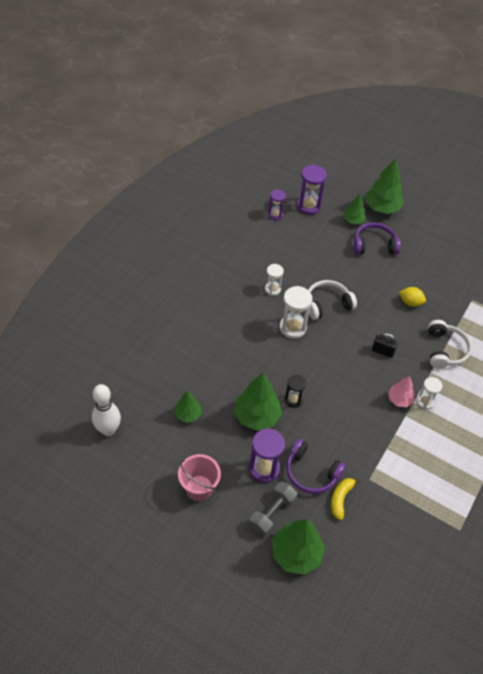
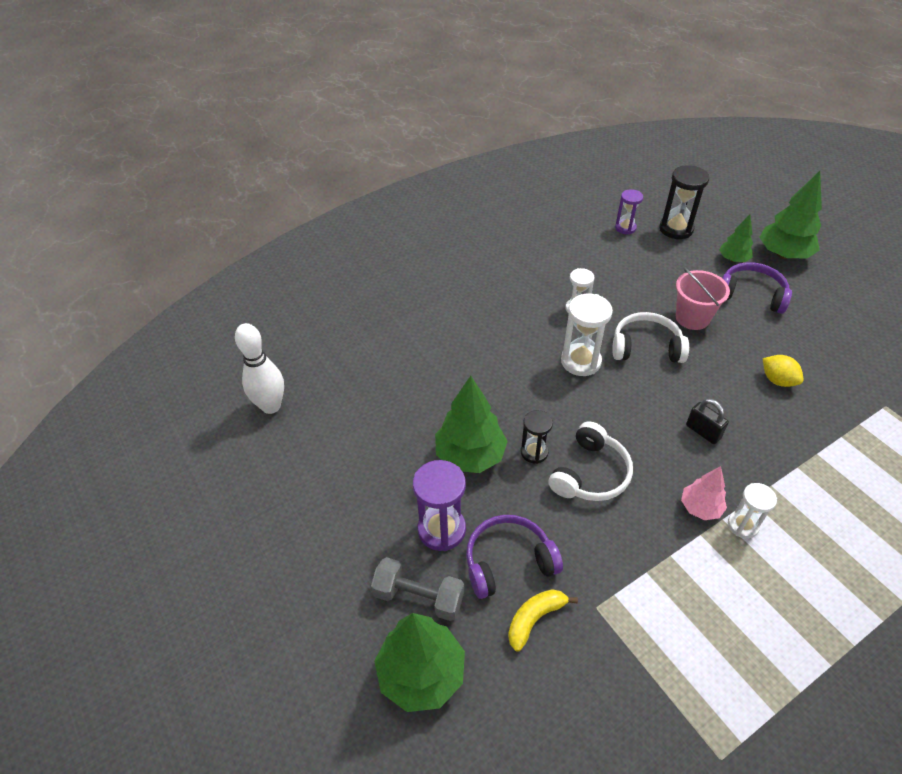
camera: 30 degrees right, 5 degrees down
green tree [174,391,201,423] -> none
pink bucket [178,454,221,501] -> pink bucket moved to [676,268,730,330]
grey dumbbell [249,482,297,536] -> grey dumbbell turned 45 degrees clockwise [371,557,464,621]
purple headphones [286,439,346,494] -> purple headphones turned 105 degrees clockwise [466,515,563,599]
purple hourglass [297,165,327,215] -> black hourglass [659,165,709,239]
white headphones [428,320,472,368] -> white headphones moved to [549,421,633,501]

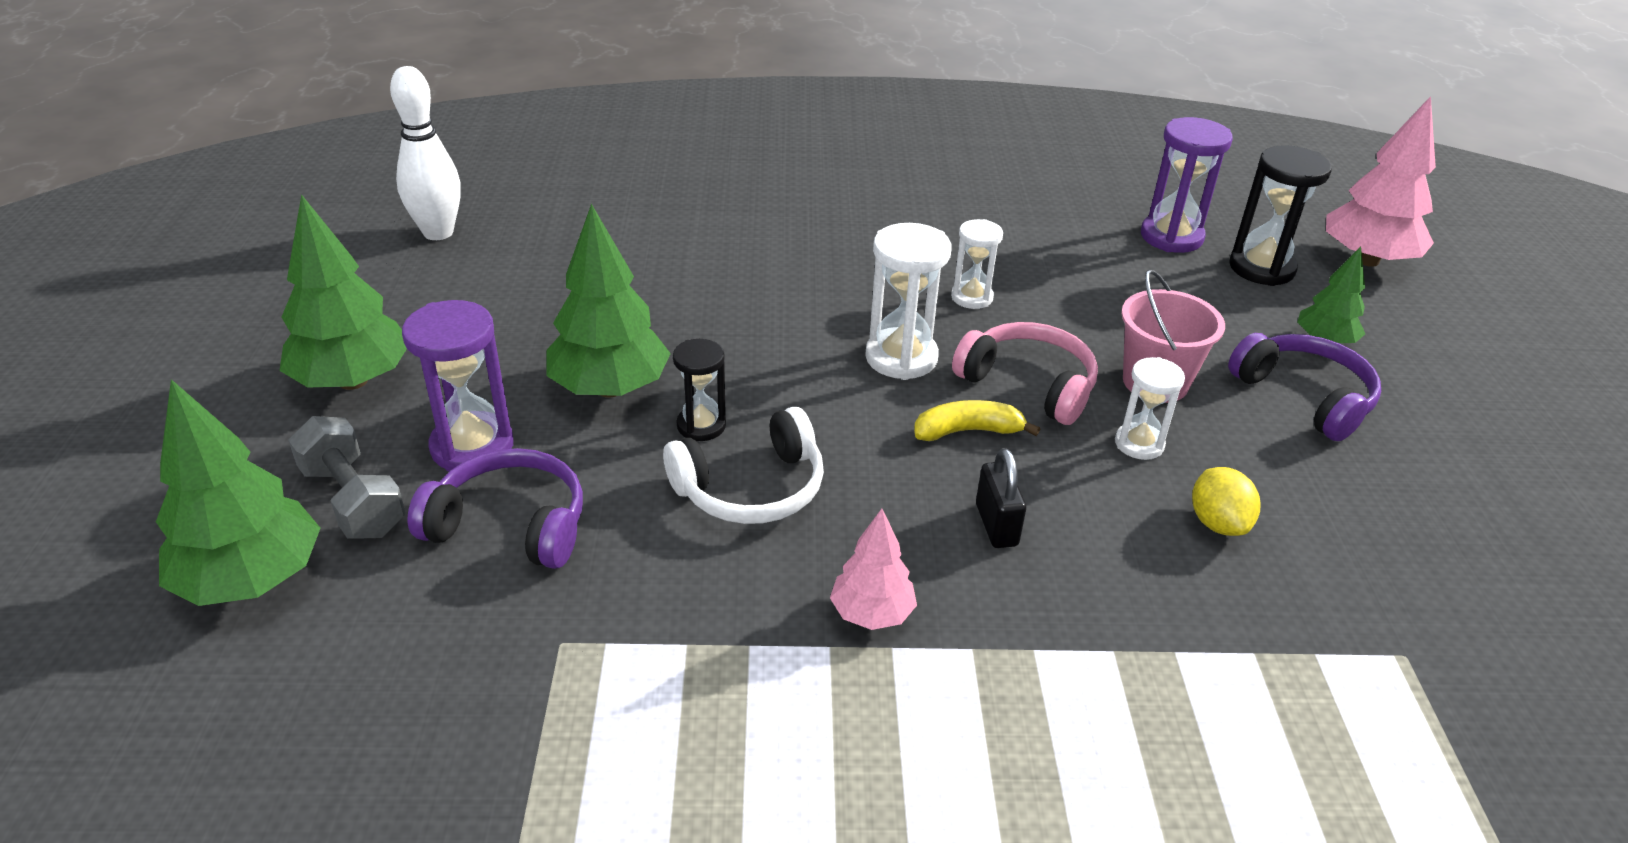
camera: 30 degrees right, 10 degrees down
yellow banana [508,589,578,652] -> yellow banana moved to [914,400,1040,441]
white headphones [612,312,689,363] -> pink headphones [952,322,1098,425]
purple hourglass [615,189,643,235] -> purple hourglass [1141,117,1233,253], size x1.61
white hourglass [728,483,777,539] -> white hourglass moved to [1115,357,1185,460]
green tree [760,171,822,259] -> green tree moved to [279,194,407,390]
none -> pink tree [1326,96,1436,267]

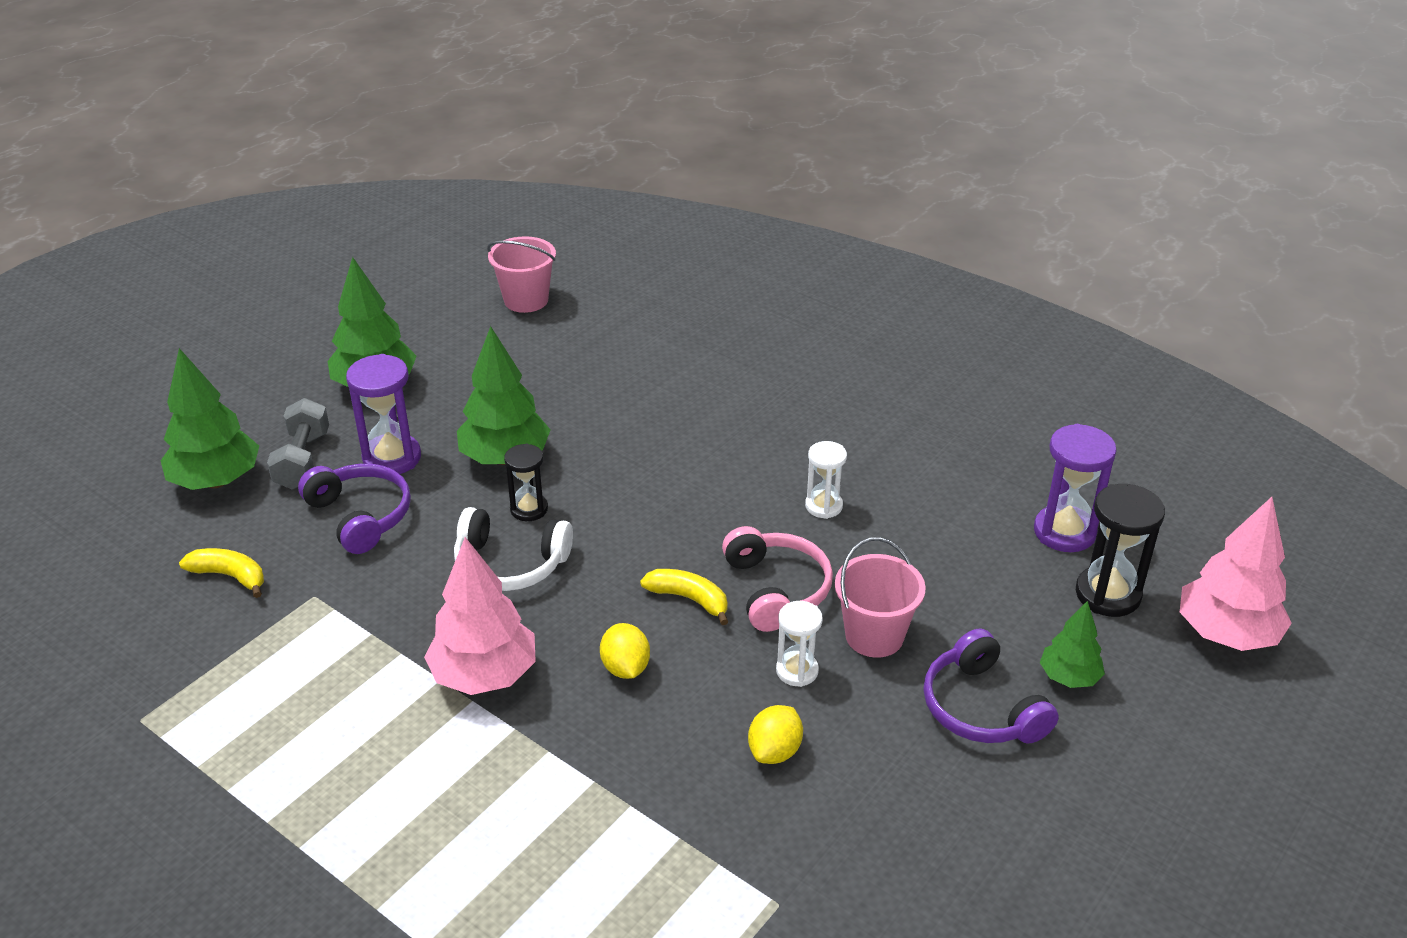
camera: 40 degrees right, 0 degrees up
white bowling pin [390,66,461,240] -> pink bucket [487,236,556,313]
pink tree [830,509,917,630] -> pink tree [424,537,536,695], size x1.74
white hourglass [865,223,952,380] -> none
black padlock [976,448,1026,548] -> yellow lemon [600,623,650,679]
purple headphones [1228,333,1381,441] -> purple headphones turned 150 degrees clockwise [923,629,1059,744]
none -> yellow banana [179,548,264,598]

